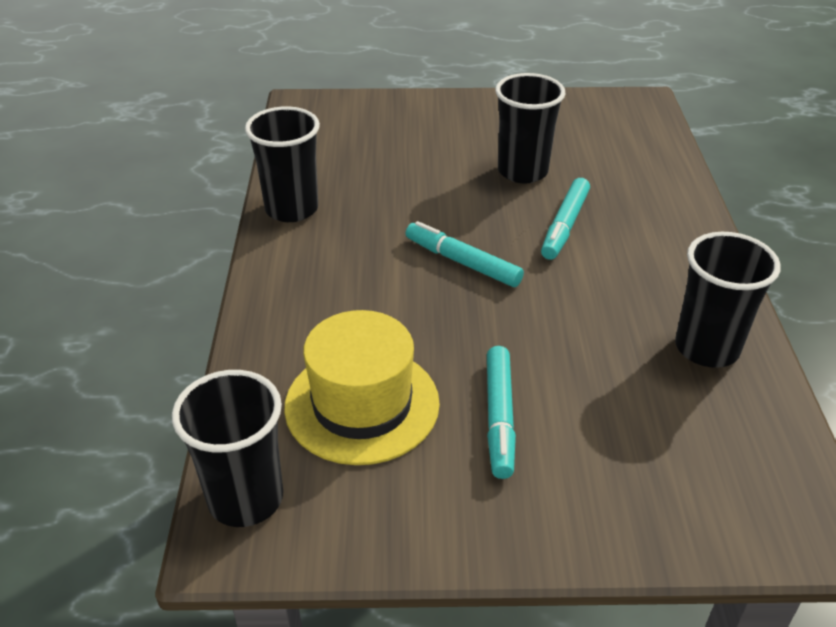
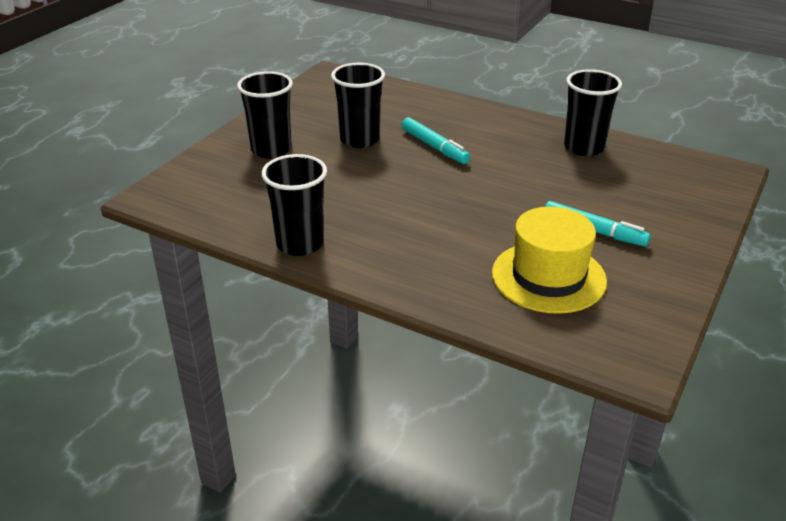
camera: 60 degrees left, 5 degrees down
black cup [172,370,283,527] -> black cup moved to [237,71,293,159]
turquoise marker [406,221,524,287] -> none

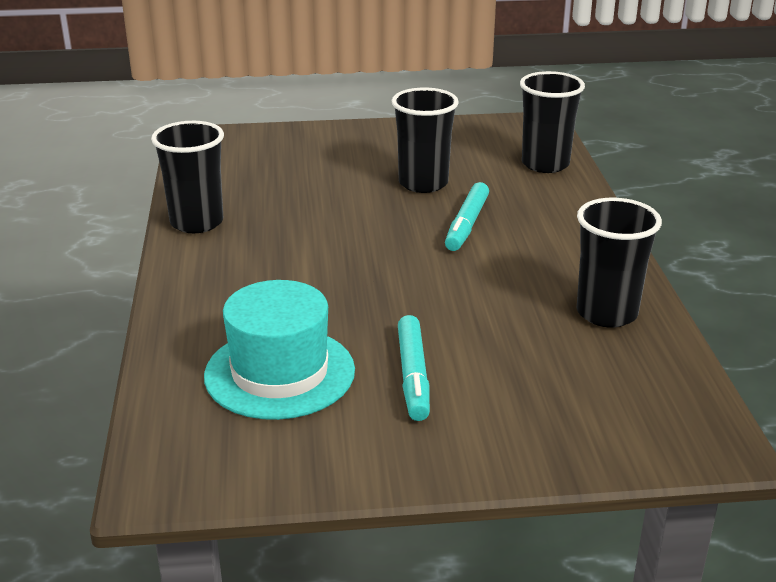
camera: 55 degrees right, 5 degrees down
black cup [237,71,293,159] -> black cup moved to [520,71,585,173]
yellow hat [492,206,607,314] -> turquoise hat [204,280,355,420]

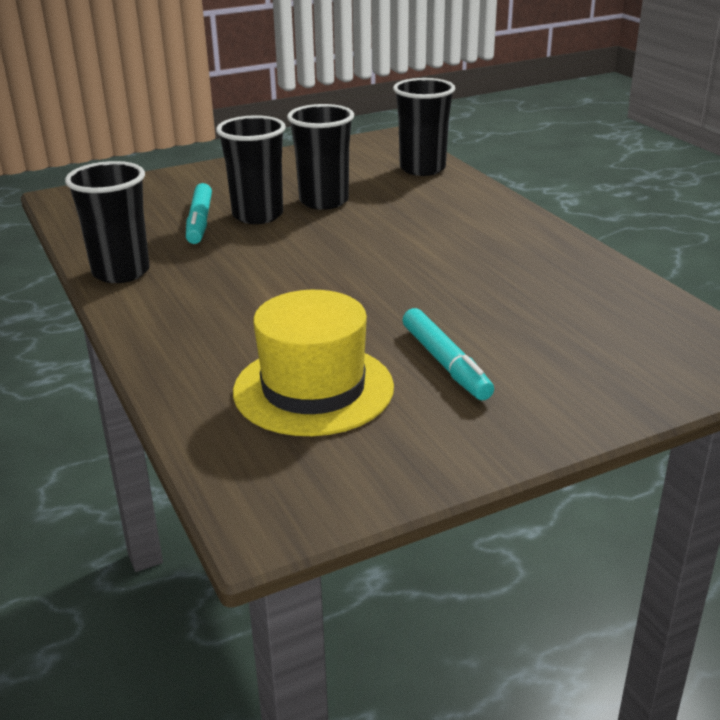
camera: 20 degrees left, 0 degrees up
turquoise hat [204,280,355,420] -> yellow hat [233,290,394,436]
turquoise marker [445,182,489,251] -> turquoise marker moved to [186,183,212,244]
black cup [577,198,662,328] -> black cup moved to [216,115,286,224]

